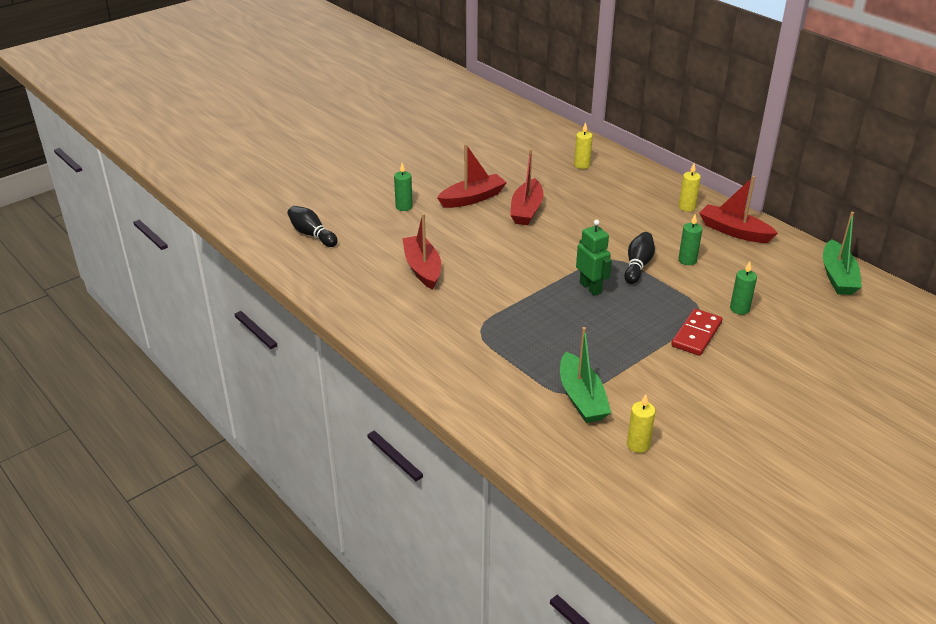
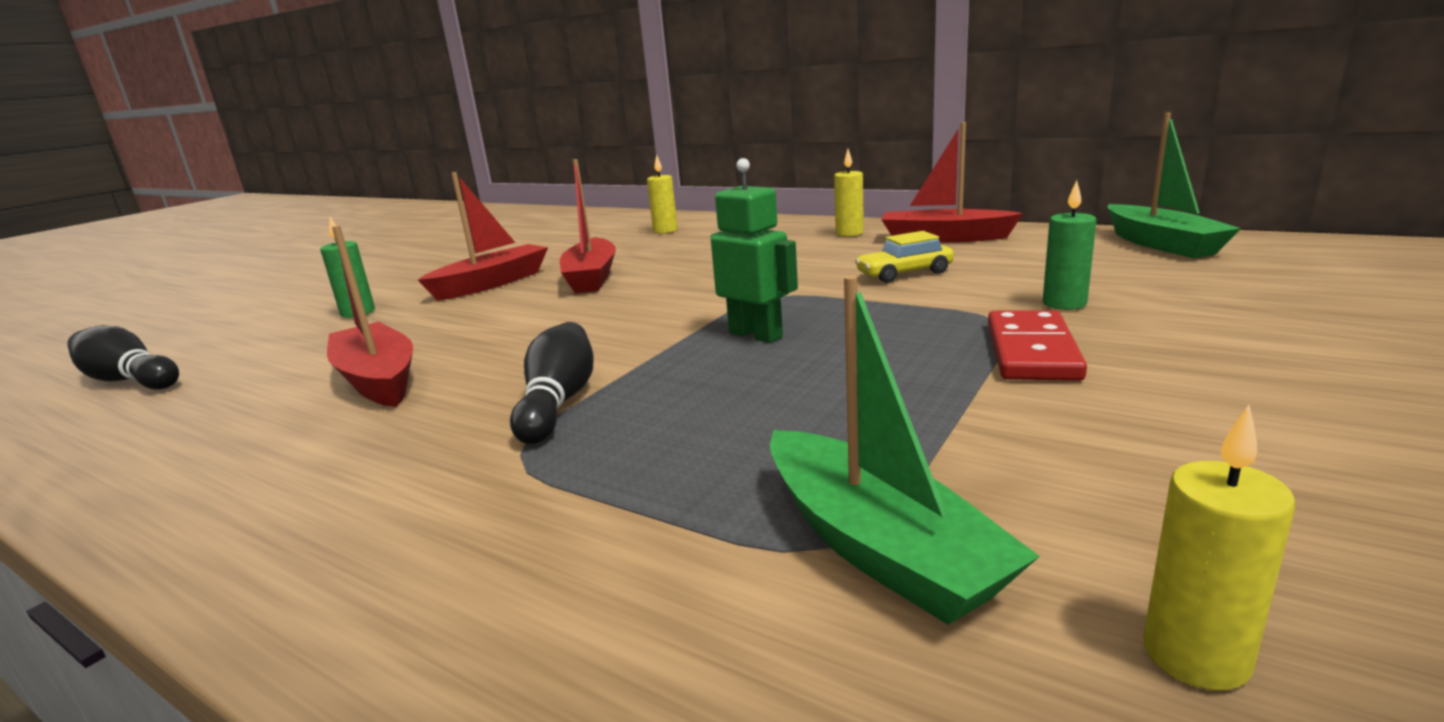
camera: 15 degrees left, 15 degrees down
black bowling pin [624,232,655,284] -> black bowling pin moved to [510,322,594,444]
green candle [678,214,702,265] -> yellow car [855,231,954,283]

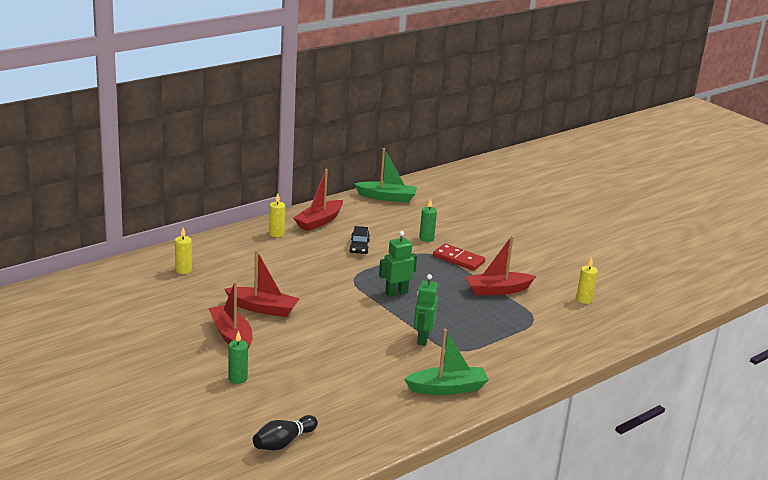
camera: 75 degrees left, 5 degrees up
red boat [327,226,413,407] -> red boat moved to [465,236,536,295]
black bowling pin [510,322,594,444] -> green robot [414,274,438,346]
green boat [770,275,1040,625] -> green boat moved to [404,329,489,395]
yellow car [855,231,954,283] -> black car [349,226,370,254]

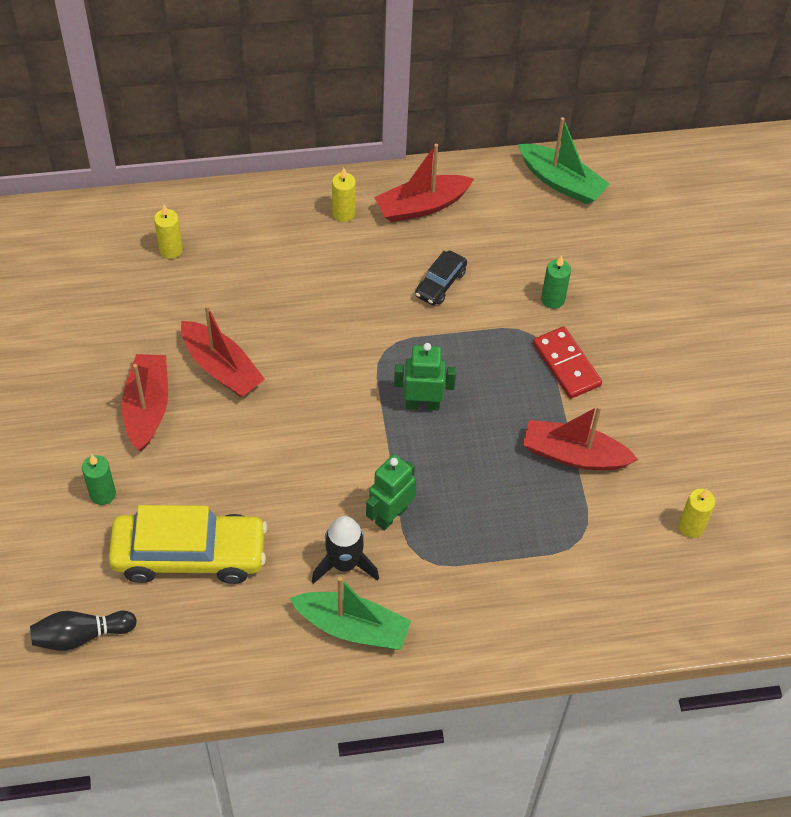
camera: 30 degrees right, 30 degrees up
none -> yellow car [108,505,267,584]
none -> black rocket [312,516,379,584]

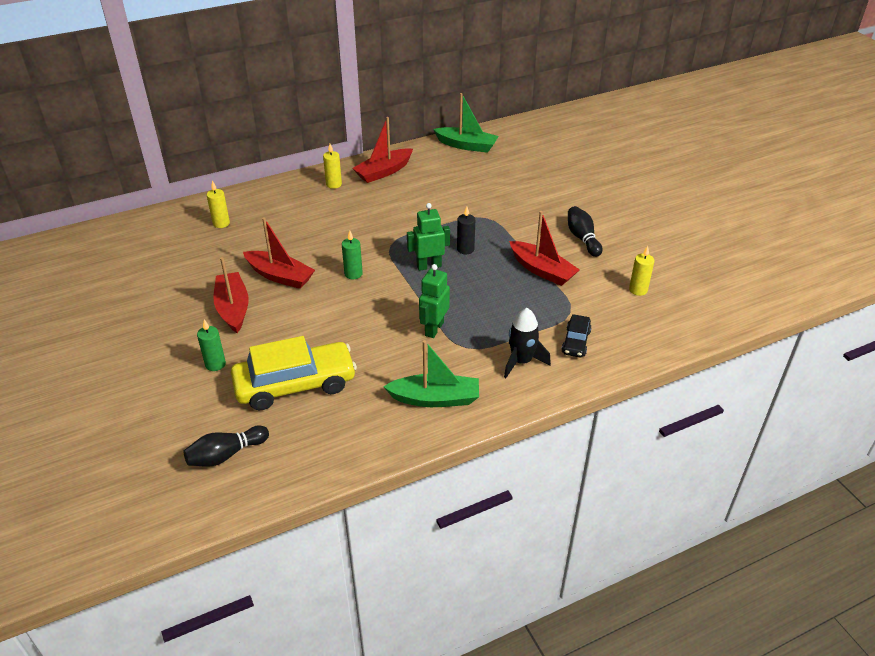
camera: 15 degrees left, 15 degrees down
black rocket [312,516,379,584] -> black rocket moved to [504,308,551,378]
black car [415,250,467,305] -> black car moved to [561,314,592,357]
red boat [523,405,638,470] -> red boat turned 135 degrees counterclockwise [509,211,580,286]
red domino [533,326,602,399] -> none
green candle [541,255,571,309] -> green candle moved to [342,231,363,279]
none -> black candle [457,207,475,254]
none -> black bowling pin [568,206,603,257]

